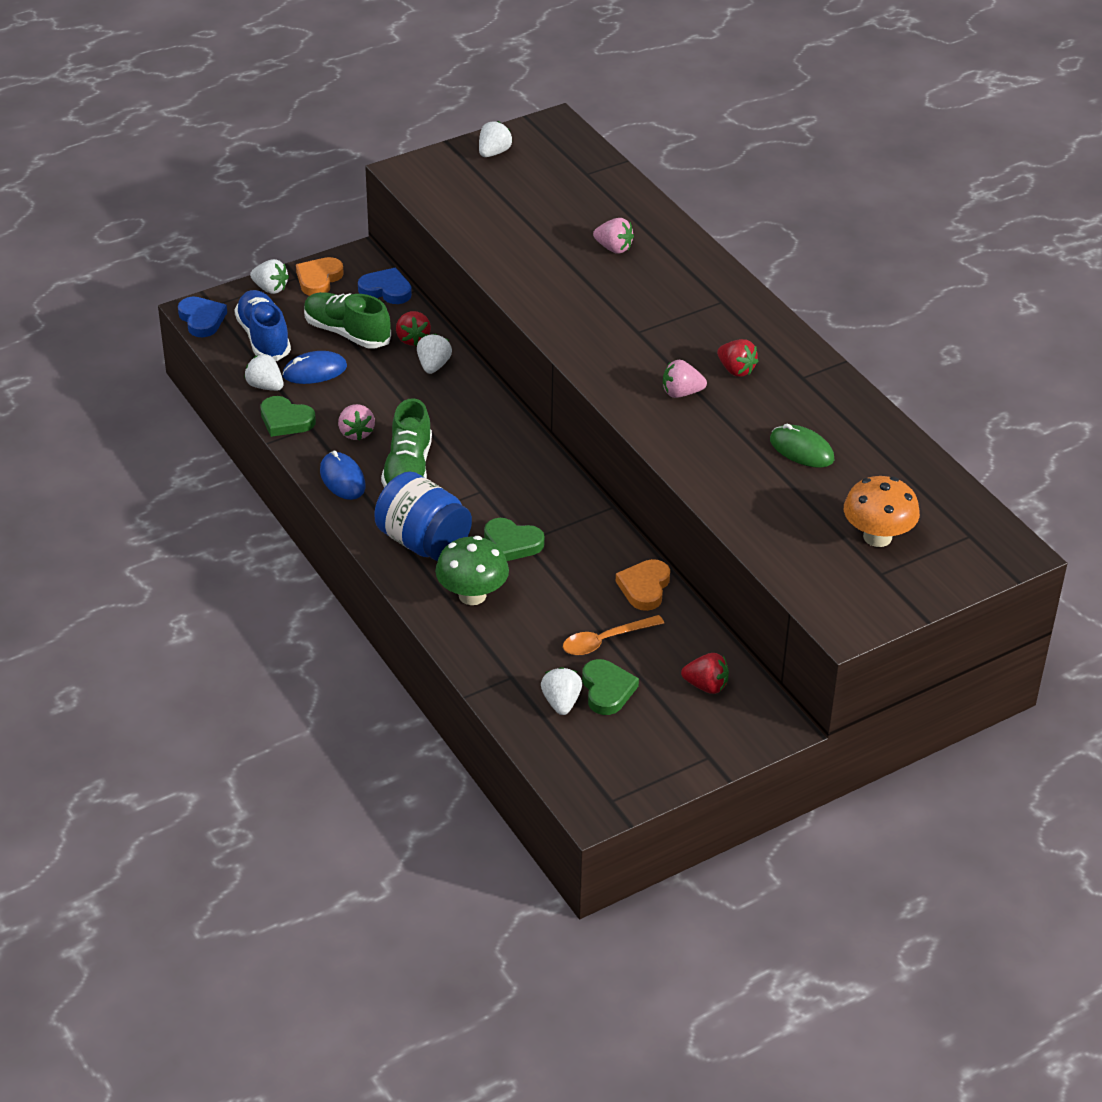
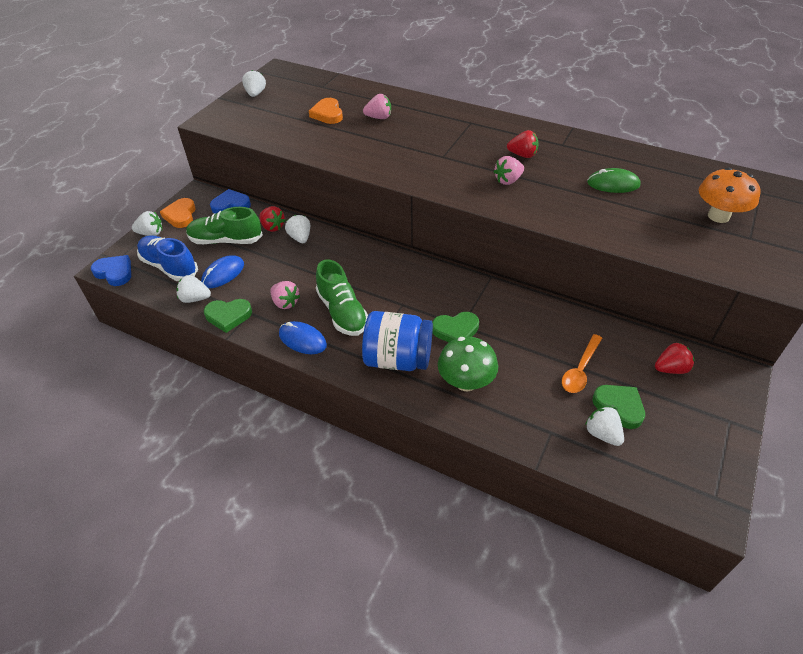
camera: 30 degrees left, 5 degrees up
orange heart [616,559,670,611] -> orange heart moved to [309,98,343,124]

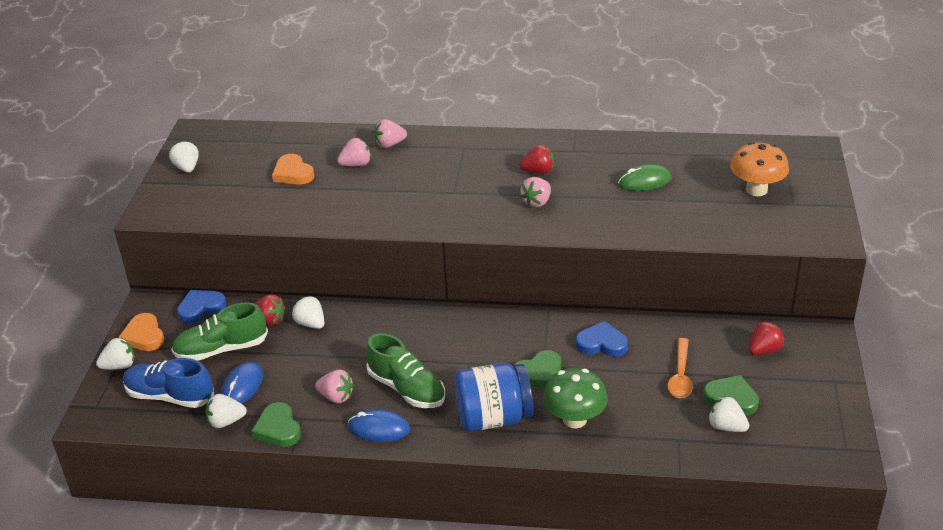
camera: 20 degrees left, 10 degrees down
blue heart [91,255,131,286] -> blue heart moved to [575,321,628,357]
green heart [204,299,252,333] -> green heart turned 90 degrees clockwise [252,402,301,447]
none -> pink strawberry [374,119,407,148]

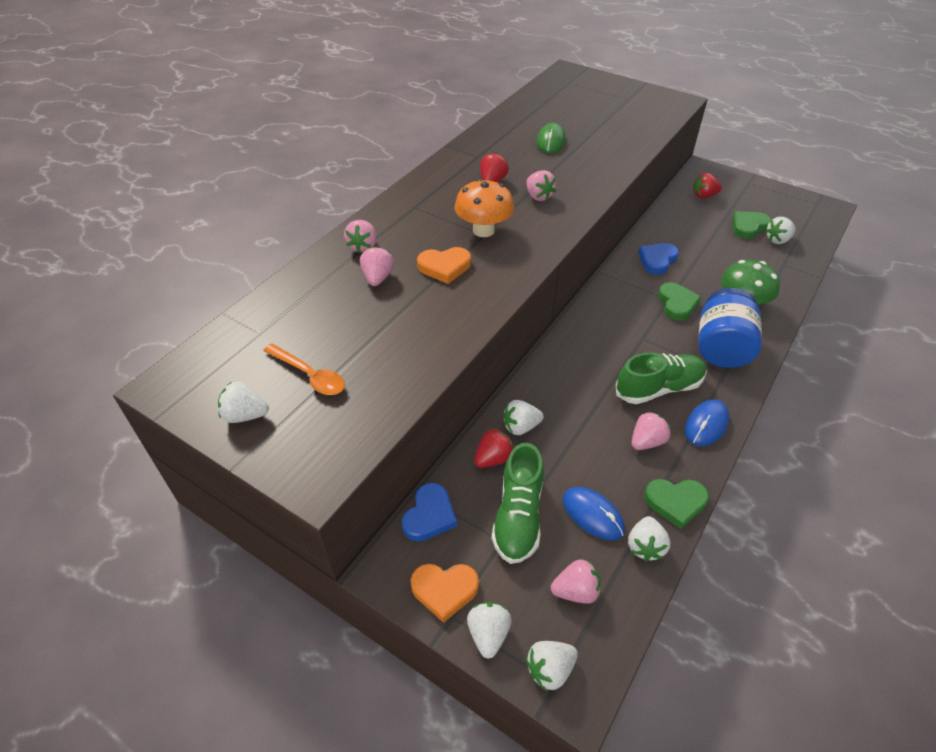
camera: 65 degrees left, 10 degrees up
blue shoe [123,358,214,408] -> pink strawberry [551,559,601,604]
blue heart [177,290,226,324] -> blue heart turned 150 degrees counterclockwise [402,483,457,542]
orange heart [272,154,314,185] -> orange heart moved to [417,247,471,284]
orange spoon [667,338,693,398] -> orange spoon moved to [263,343,345,395]
orange mushroom [730,142,789,196] -> orange mushroom moved to [454,179,514,237]
red strawberry [749,321,784,355] -> red strawberry turned 90 degrees counterclockwise [693,173,722,199]
none -> white strawberry [526,641,578,691]

